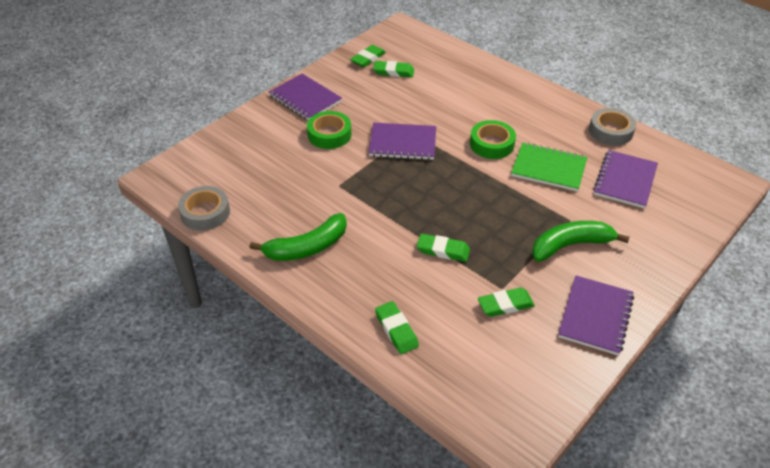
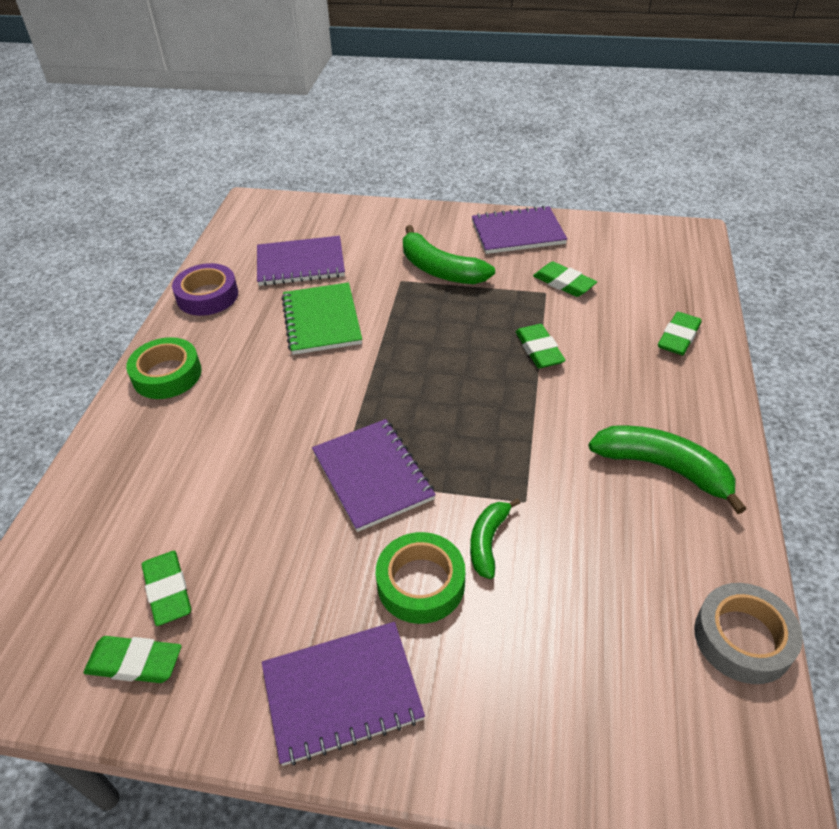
camera: 120 degrees left, 0 degrees up
purple notebook [269,74,342,120] -> purple notebook turned 60 degrees clockwise [262,622,425,766]
green tape [470,120,516,159] -> green tape moved to [126,337,202,399]
grey tape [589,108,636,146] -> purple tape [172,263,238,316]
none -> green banana [470,498,520,579]

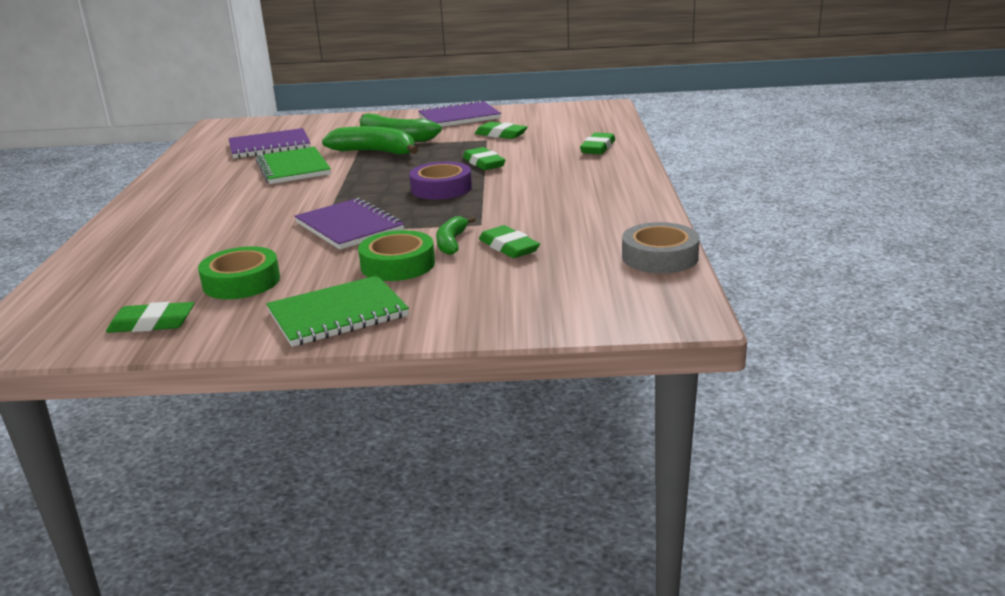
camera: 10 degrees left, 20 degrees down
green tape [126,337,202,399] -> green tape moved to [198,246,280,299]
green eraser [142,551,191,626] -> green eraser moved to [479,225,540,258]
purple tape [172,263,238,316] -> purple tape moved to [409,162,472,200]
purple notebook [262,622,425,766] -> green notebook [266,275,409,347]
green banana [588,425,746,514] -> green banana moved to [322,126,418,154]

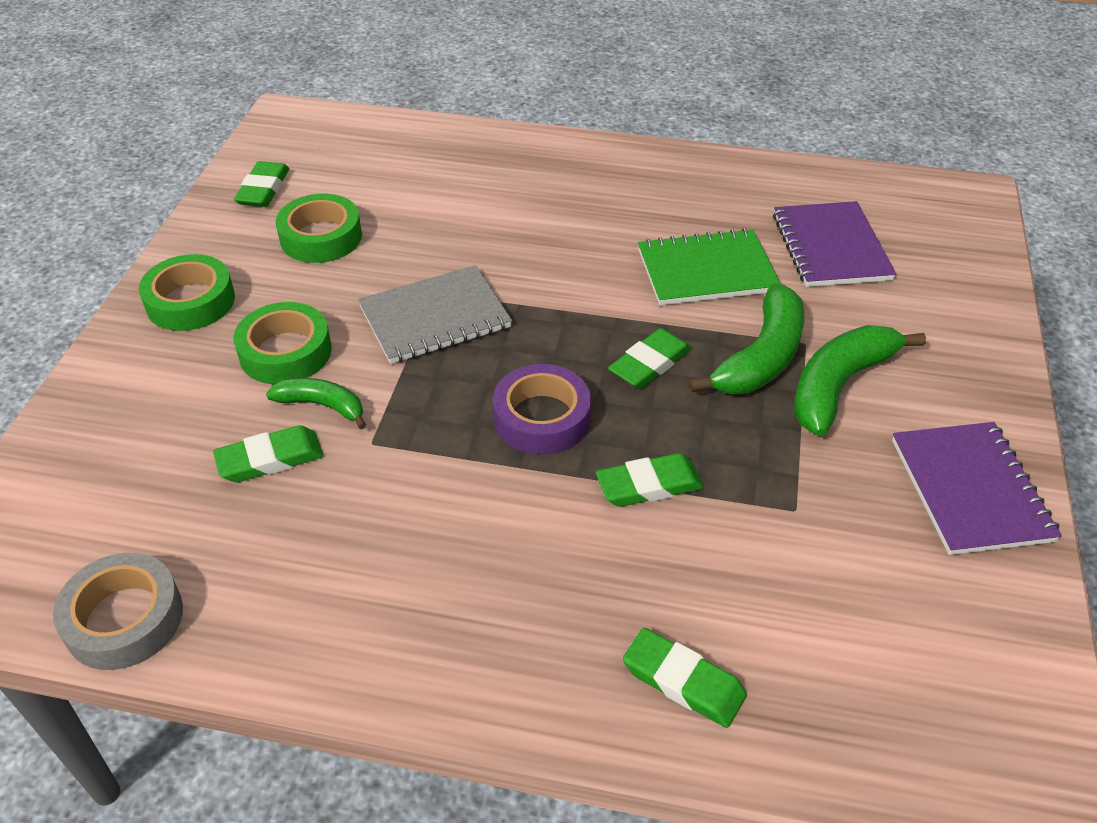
camera: 100 degrees right, 20 degrees up
green notebook [266,275,409,347] -> green tape [139,254,235,331]
purple notebook [294,198,404,250] -> grey notebook [358,265,512,364]
green eraser [475,122,528,139] -> green eraser moved to [608,328,692,389]

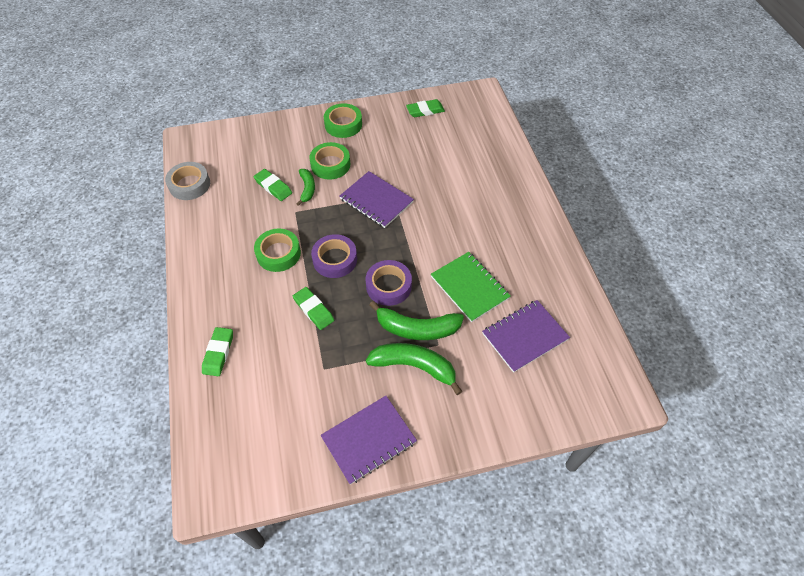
camera: 65 degrees right, 10 degrees up
green tape [276,194,362,263] -> green tape moved to [254,229,301,272]
grey notebook [358,265,512,364] -> purple notebook [340,171,414,228]
green eraser [608,328,692,389] -> purple tape [365,260,412,306]

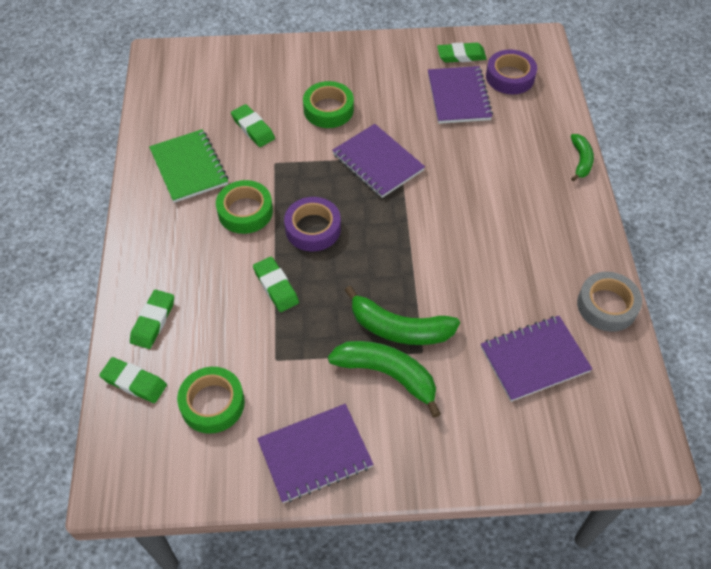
camera: 10 degrees right, 0 degrees up
grey tape [165,162,210,200] -> grey tape moved to [577,272,642,332]
green banana [296,169,315,206] -> green banana moved to [571,134,594,181]
green tape [324,103,362,138] -> green tape moved to [177,367,245,434]
purple tape [365,260,412,306] -> purple tape moved to [486,49,537,94]
green notebook [431,252,511,322] -> green notebook moved to [149,129,228,203]
none -> green eraser [99,357,167,403]
none -> purple notebook [428,66,493,124]

